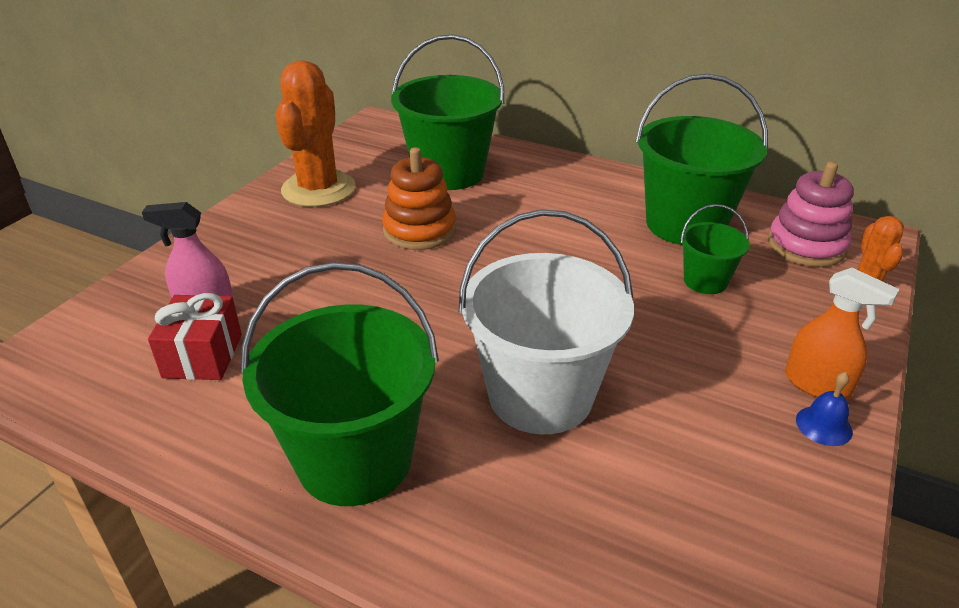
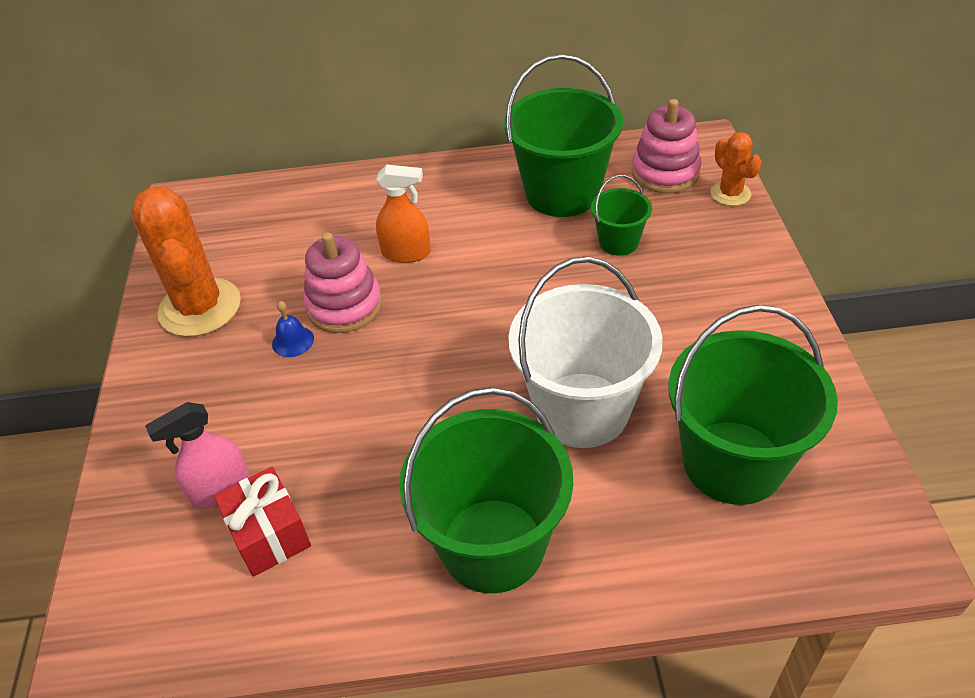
camera: 30 degrees left, 10 degrees up
orange stacking toy [382,147,456,250] -> pink stacking toy [304,232,382,333]
green bucket [391,34,504,190] -> green bucket moved to [668,305,838,505]
orange spray bottle [785,268,900,400] -> orange spray bottle moved to [376,165,431,263]
blue bell [796,372,853,446] -> blue bell moved to [272,301,314,357]

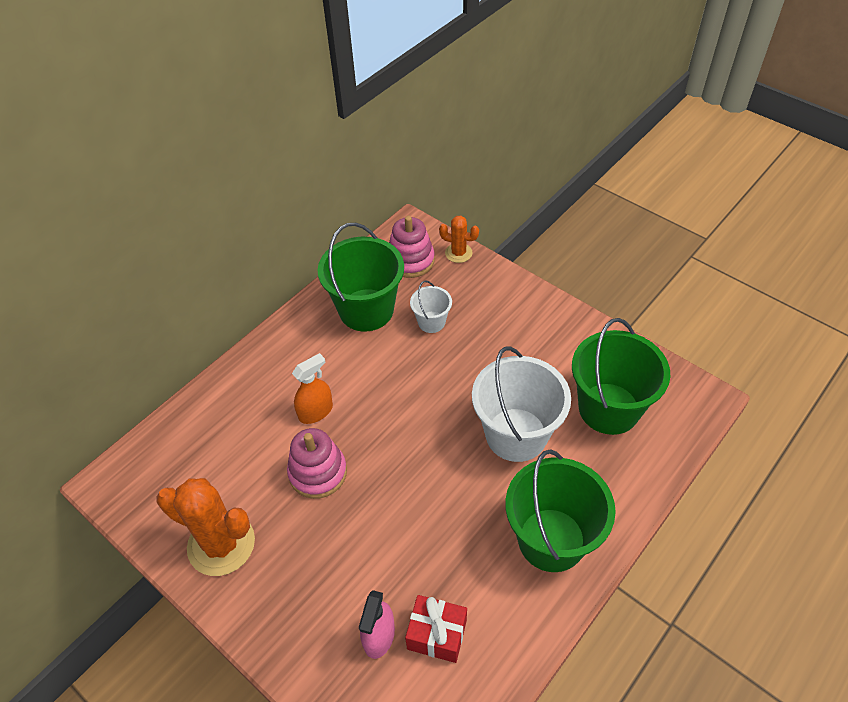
camera: 45 degrees left, 5 degrees up
blue bell [272,301,314,357] -> none
green bucket [591,175,652,256] -> white bucket [410,280,452,333]

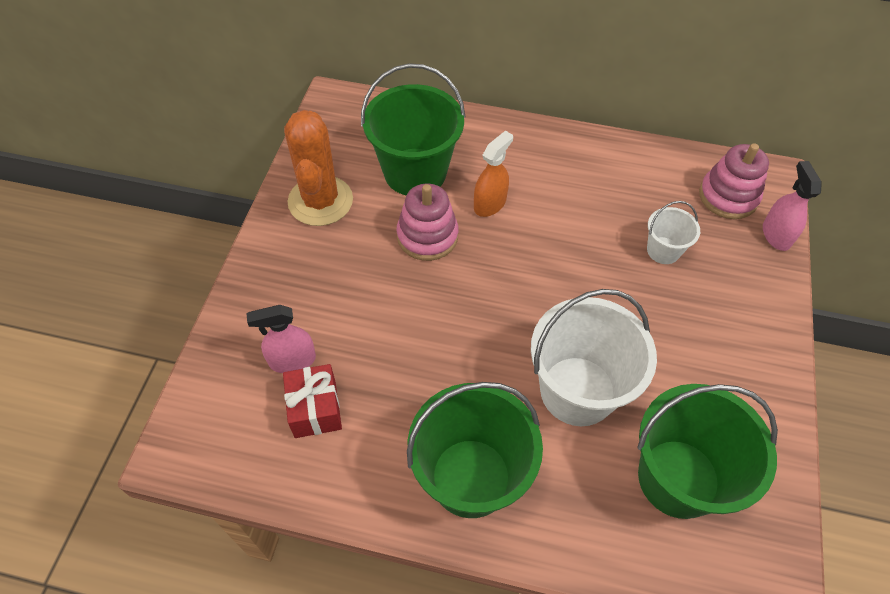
camera: 60 degrees right, 5 degrees up
orange spray bottle [292,353,333,424] -> orange spray bottle turned 75 degrees counterclockwise [474,131,513,217]
green bucket [318,223,404,331] -> green bucket moved to [361,63,466,196]
orange cactus [439,216,479,263] -> pink spray bottle [763,161,822,251]

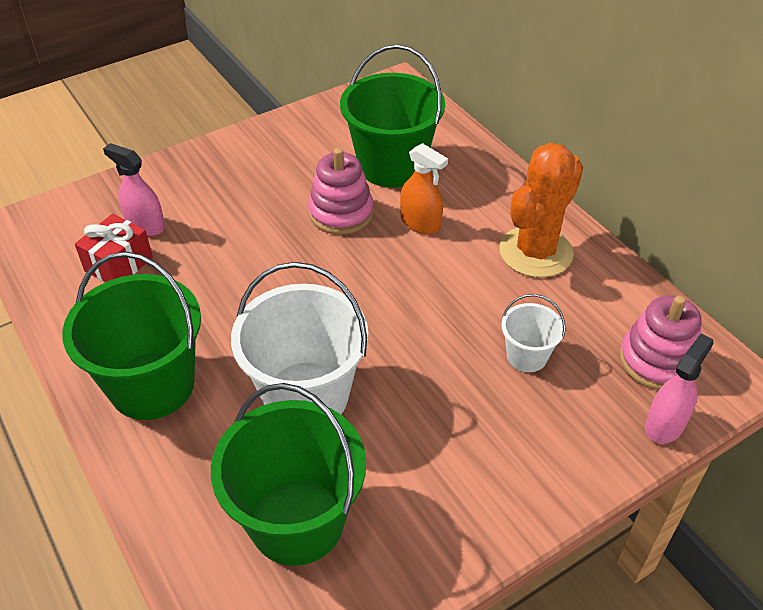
camera: 45 degrees right, 10 degrees down
orange cactus [284,110,353,226] -> orange cactus moved to [499,143,583,278]
orange spray bottle [474,131,513,217] -> orange spray bottle turned 45 degrees clockwise [400,143,448,234]

